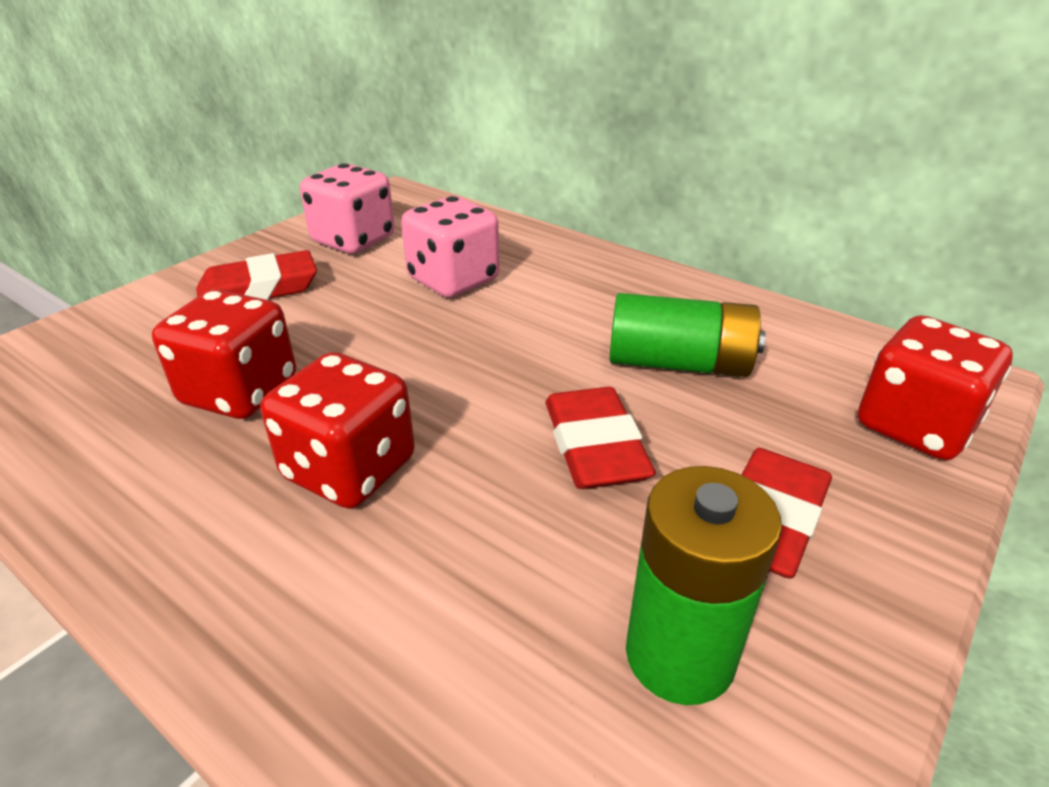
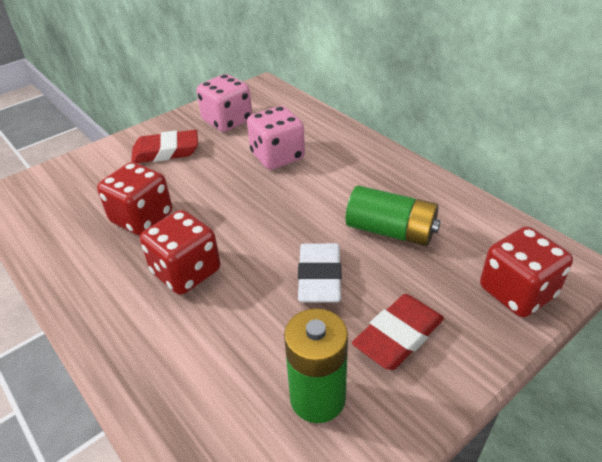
camera: 15 degrees right, 5 degrees up
red eraser [545,387,656,489] -> white eraser [298,243,342,302]

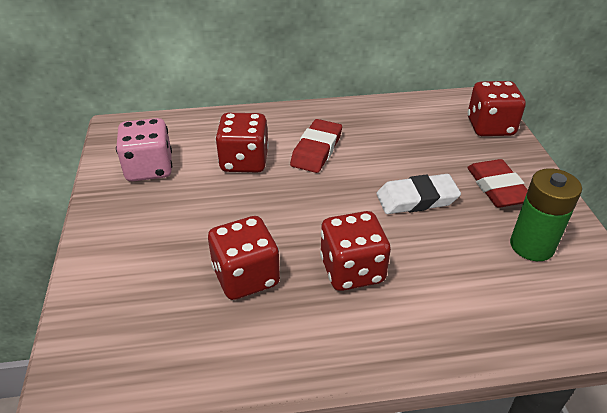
camera: 60 degrees left, 0 degrees up
red eraser [131,130,198,163] -> red eraser moved to [290,119,342,173]
pink dice [247,106,305,170] -> red dice [215,113,269,172]
white eraser [298,243,342,302] -> white eraser turned 45 degrees counterclockwise [376,174,461,214]
green battery [346,185,441,246] -> none

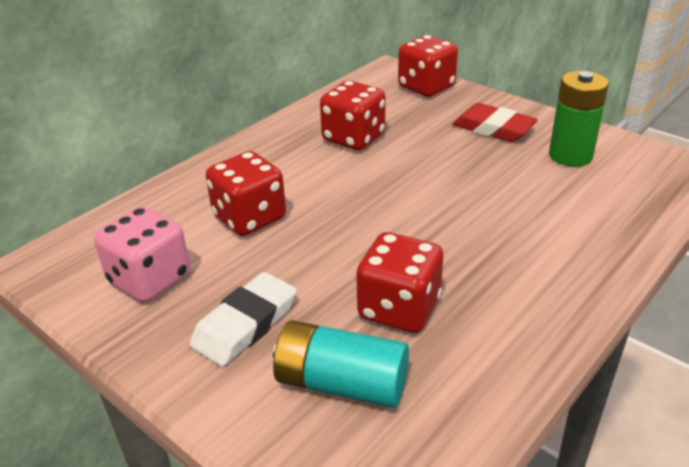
camera: 40 degrees left, 5 degrees down
red eraser [290,119,342,173] -> none
red dice [320,211,391,291] -> red dice moved to [320,80,385,150]
white eraser [376,174,461,214] -> white eraser moved to [190,272,297,367]
none -> turquoise battery [273,320,409,408]

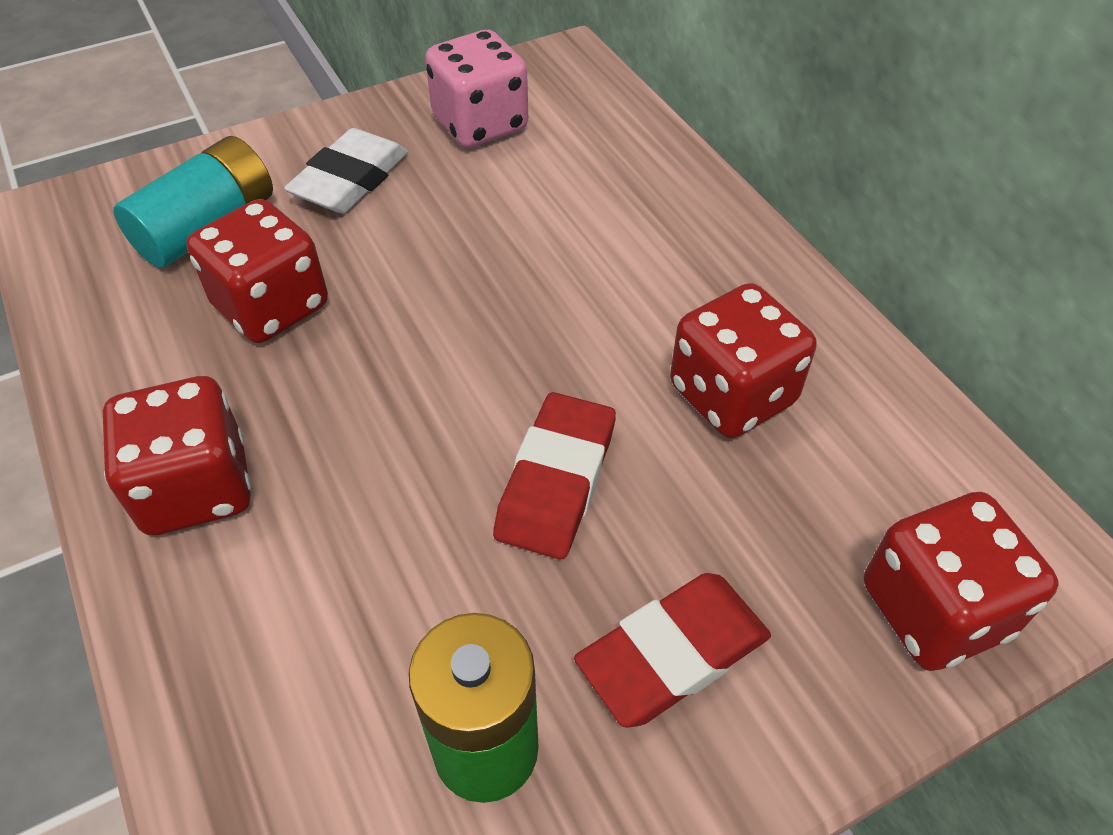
camera: 110 degrees right, 15 degrees up
white eraser [190,272,297,367] -> white eraser turned 60 degrees clockwise [284,128,408,213]
red dice [206,151,286,236] -> red dice moved to [103,376,251,535]
none -> red eraser [493,392,616,560]

